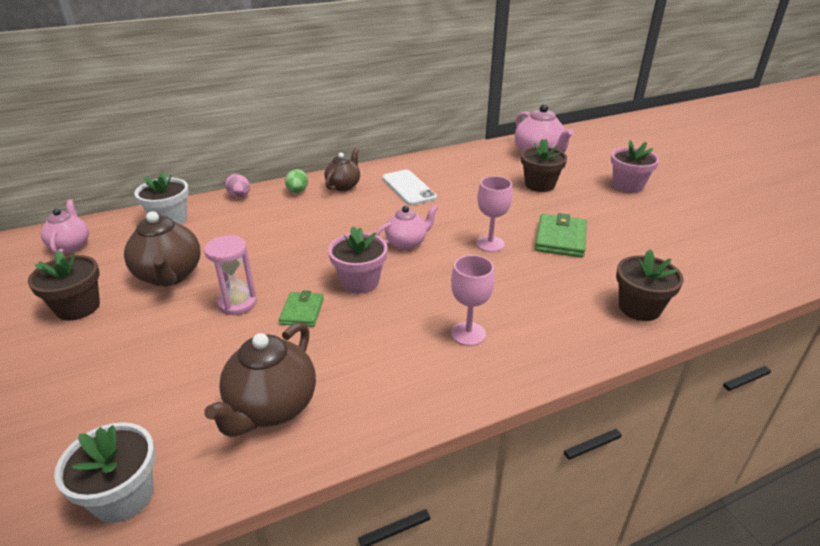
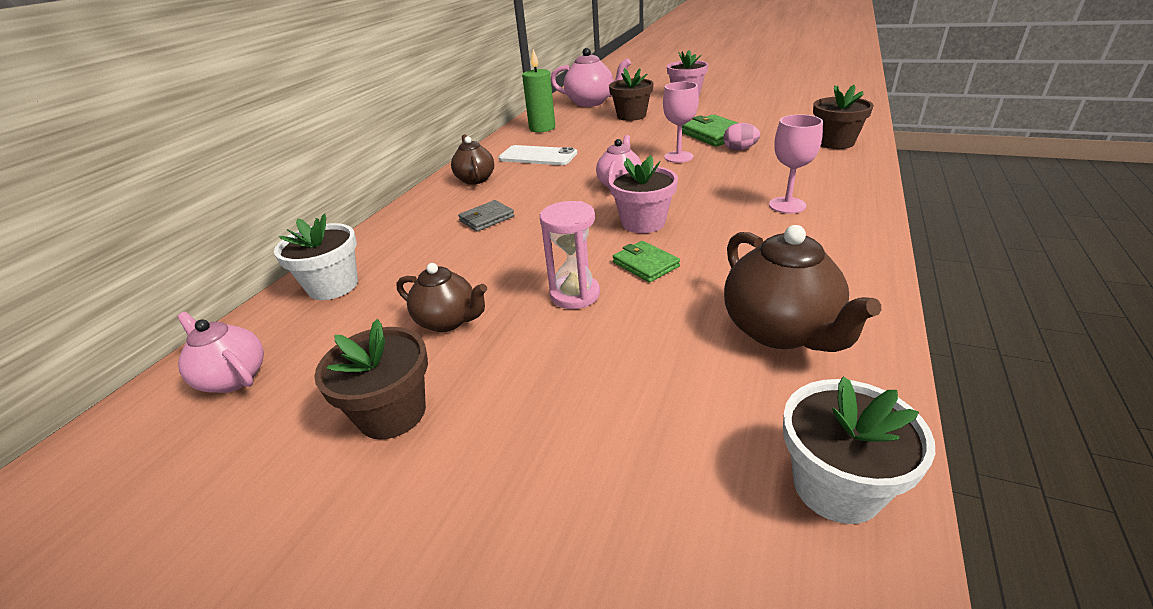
camera: 40 degrees left, 0 degrees up
brown teapot [124,211,201,287] -> brown teapot [396,263,487,332], size x0.64
pink egg [225,174,250,198] -> pink egg moved to [723,123,760,150]
green egg [285,169,308,193] -> none
none -> grey wallet [458,200,514,232]
none -> green candle [522,49,555,132]

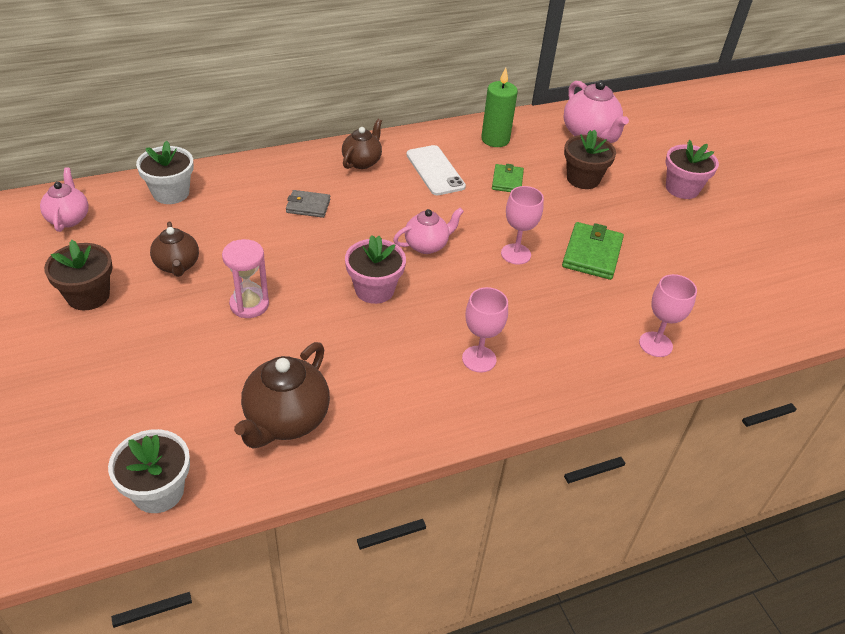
camera: 40 degrees right, 10 degrees up
green wallet [613,241,680,282] -> green wallet moved to [492,164,524,192]
pink egg [723,123,760,150] -> none
brown flower pot [813,85,874,149] -> pink goblet [639,274,697,357]

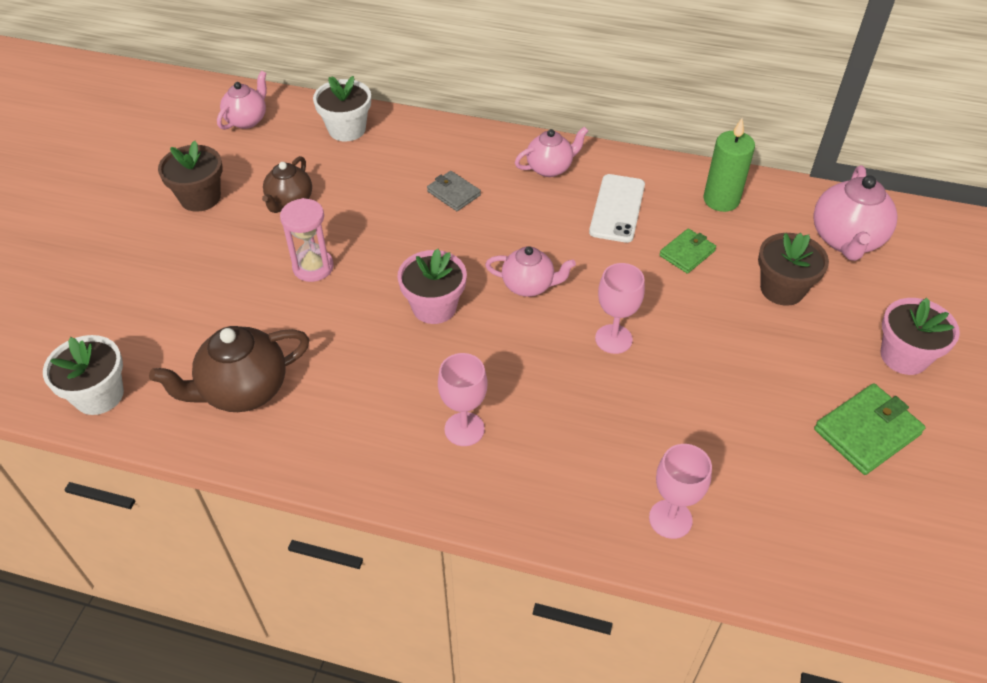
camera: 40 degrees right, 5 degrees up
brown teapot [342,119,382,169] -> pink teapot [515,127,588,177]
green wallet [562,222,624,280] -> green wallet moved to [814,383,926,475]

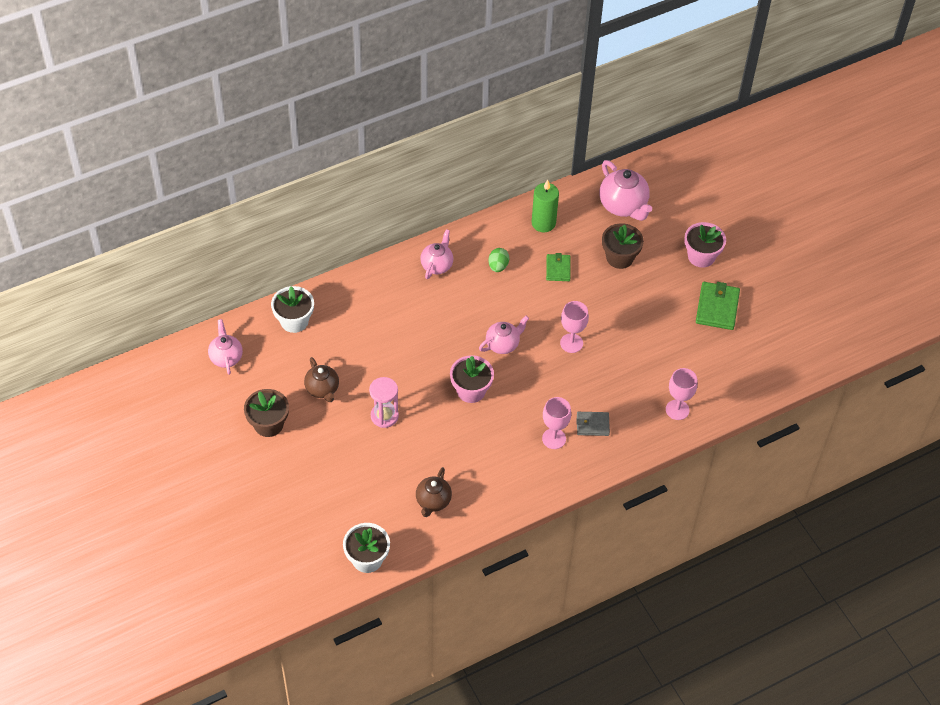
camera: 45 degrees left, 5 degrees up
brown teapot [149,326,309,412] -> brown teapot [416,467,452,517], size x0.64
grey wallet [427,171,481,211] -> grey wallet moved to [576,412,610,436]
white phone [589,174,645,243] -> green egg [489,248,509,272]

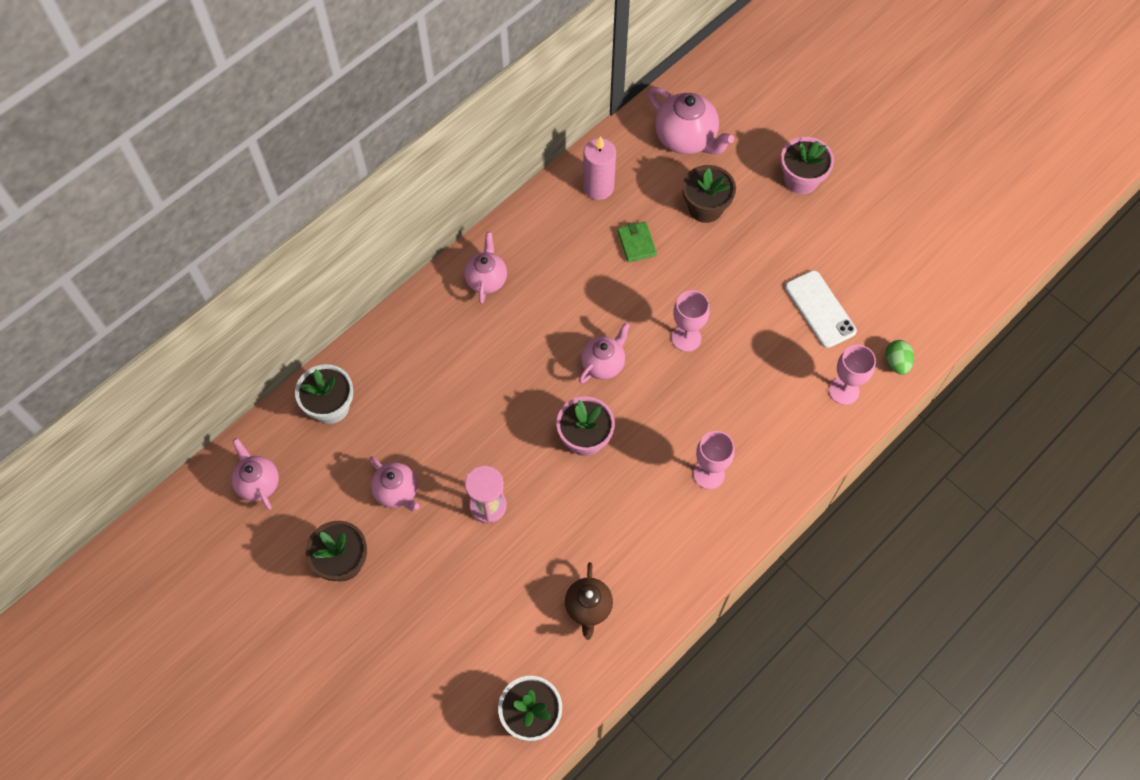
camera: 15 degrees left, 10 degrees up
brown teapot [304,357,339,402] -> pink teapot [369,456,420,511]
green egg [489,248,509,272] -> green egg moved to [885,340,914,375]
green candle [532,180,559,232] -> pink candle [583,136,616,200]
grey wallet [576,412,610,436] -> none
green wallet [696,282,740,330] -> none
none -> white phone [785,270,857,348]

